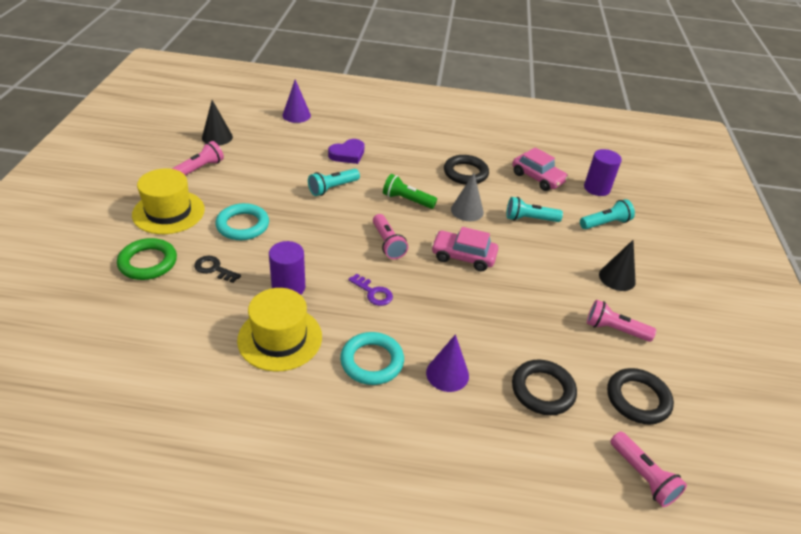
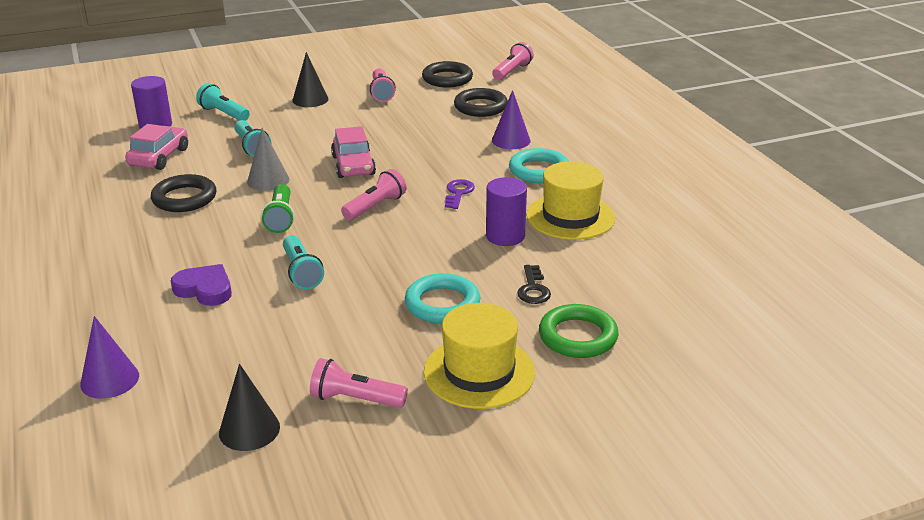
camera: 115 degrees left, 10 degrees down
turquoise flashlight [308,169,360,196] -> turquoise flashlight turned 45 degrees clockwise [283,235,324,289]

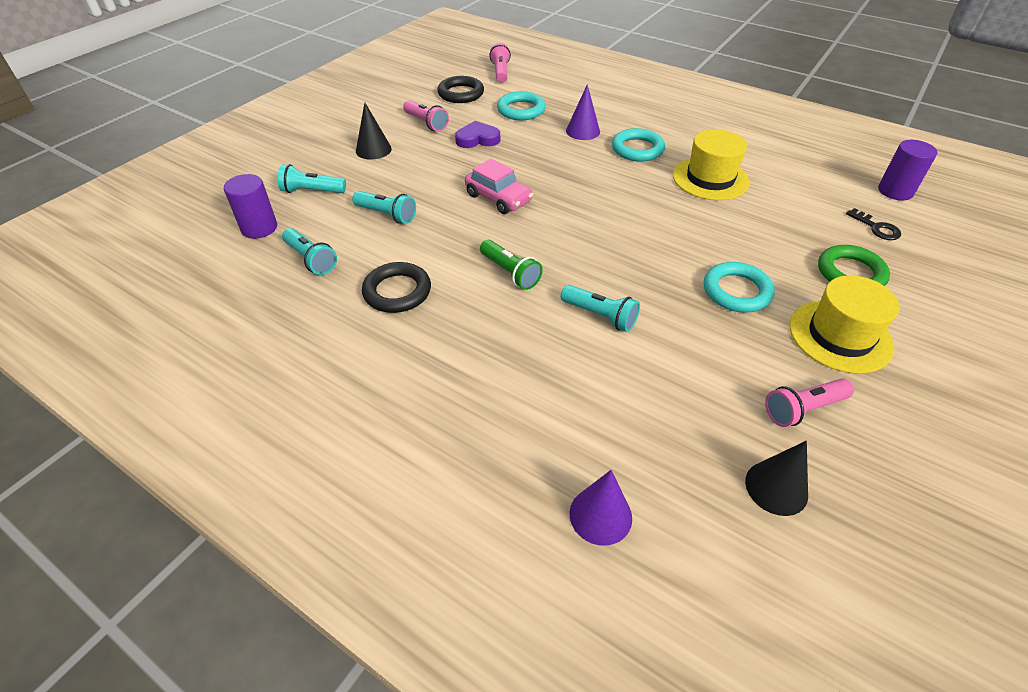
camera: 35 degrees left, 15 degrees up
pink car [125,124,188,170] -> turquoise flashlight [282,228,337,275]
purple heart [171,264,232,306] -> purple heart moved to [455,121,500,148]
grey cone [247,128,290,191] -> none
pink flashlight [341,169,406,220] -> none
purple key [445,179,475,209] -> none
black ring [454,88,508,117] -> turquoise ring [497,91,546,120]
purple cylinder [486,177,527,246] -> purple cylinder moved to [878,140,937,201]
black key [517,265,551,304] -> black key moved to [846,208,901,240]

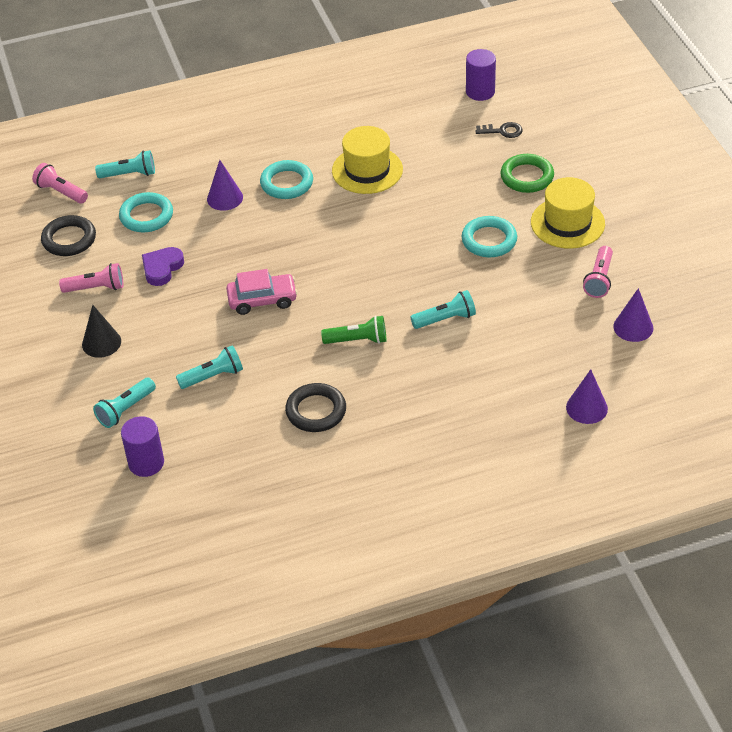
camera: 50 degrees left, 0 degrees up
turquoise flashlight [282,228,337,275] -> turquoise flashlight moved to [95,150,155,178]
black cone [745,441,808,516] -> purple cone [613,288,653,342]

